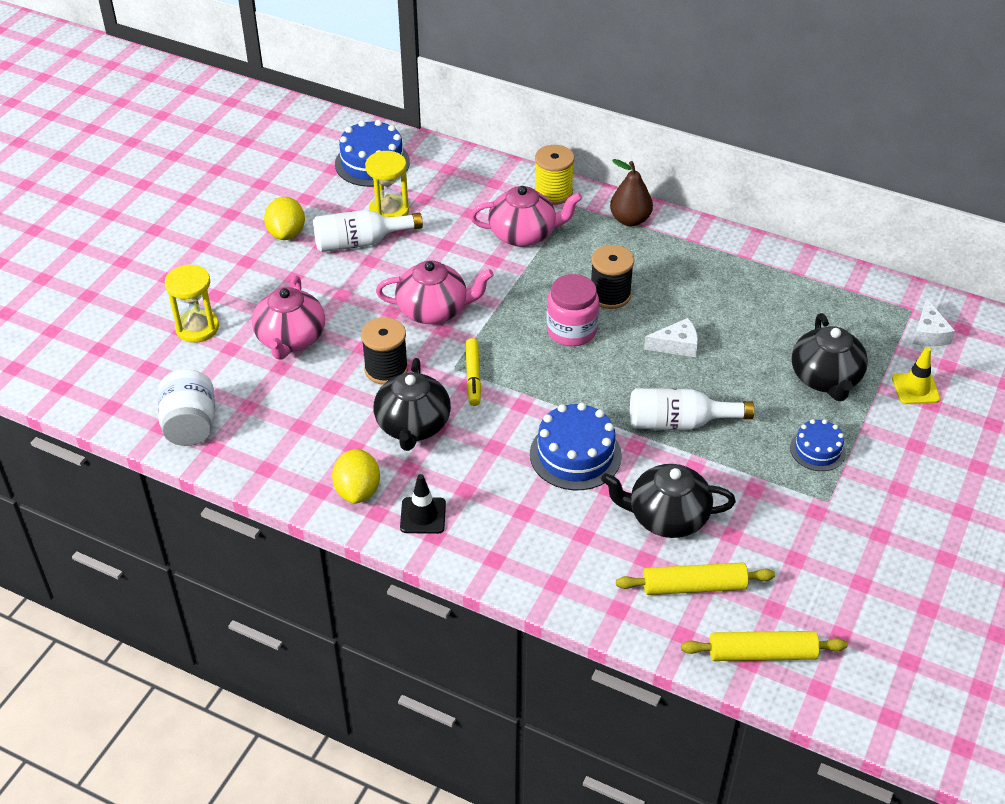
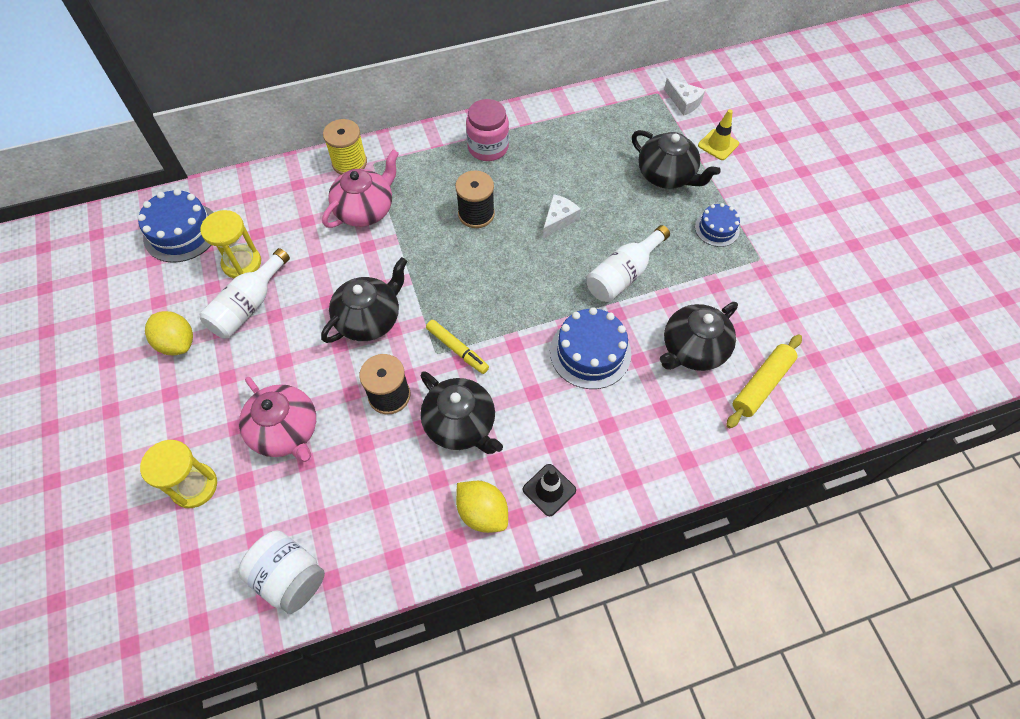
camera: 45 degrees left, 15 degrees up
pink teapot [376,260,494,324] -> black teapot [321,257,407,343]
pink jar [547,274,599,346] -> pink jar moved to [466,99,509,161]
brown pear [610,159,653,226] -> none
yellow rolling pin [681,631,847,661] -> none

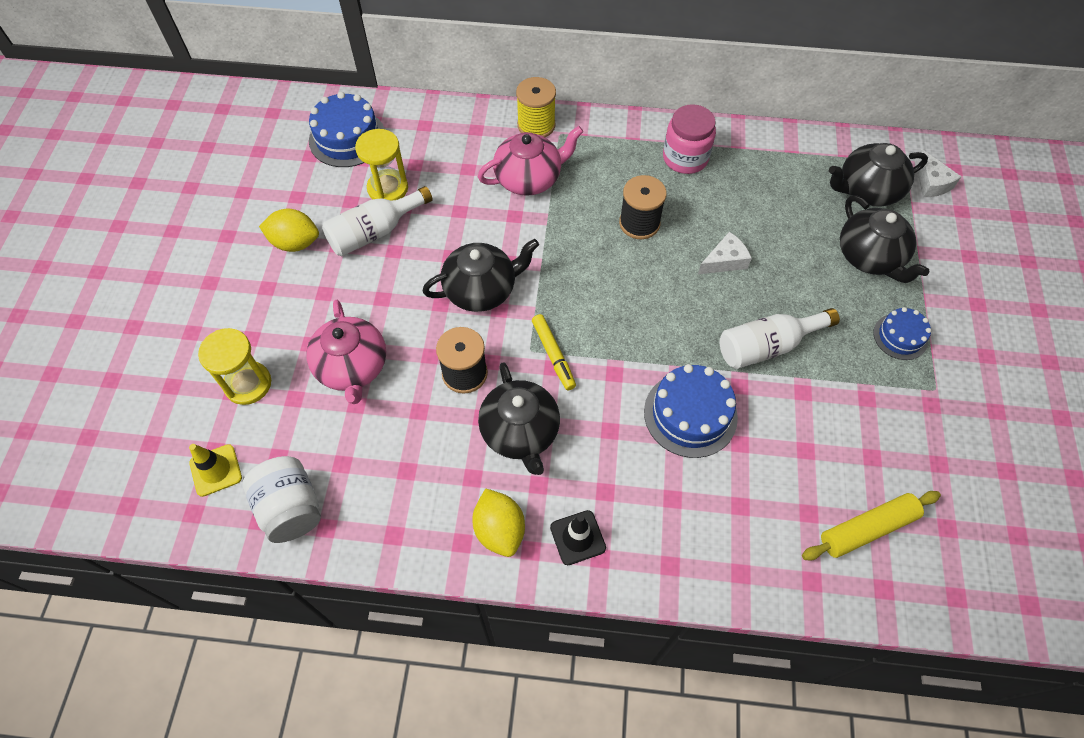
camera: 25 degrees right, 0 degrees up
yellow lemon [145,311,193,355] -> yellow lemon turned 60 degrees counterclockwise [259,209,319,252]
black teapot [660,302,738,371] -> black teapot moved to [829,143,928,207]
yellow traffic cone [698,109,739,160] -> yellow traffic cone moved to [189,444,242,497]

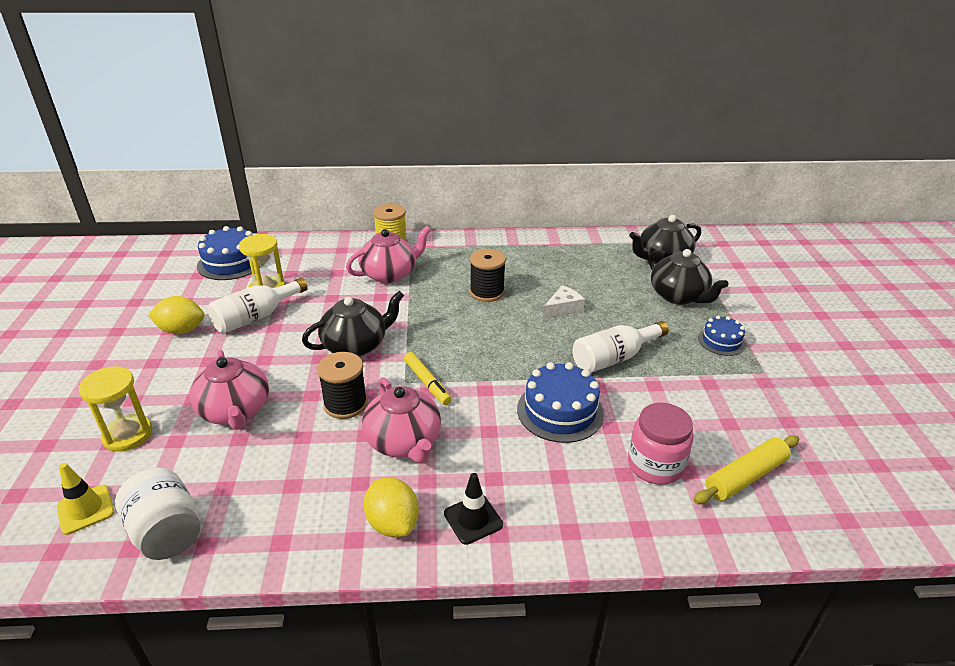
camera: 10 degrees left, 25 degrees down
black teapot [478,362,560,475] -> pink teapot [362,377,441,463]
pink jar [663,104,716,174] -> pink jar moved to [628,403,694,485]
white cheese [914,149,962,197] -> none

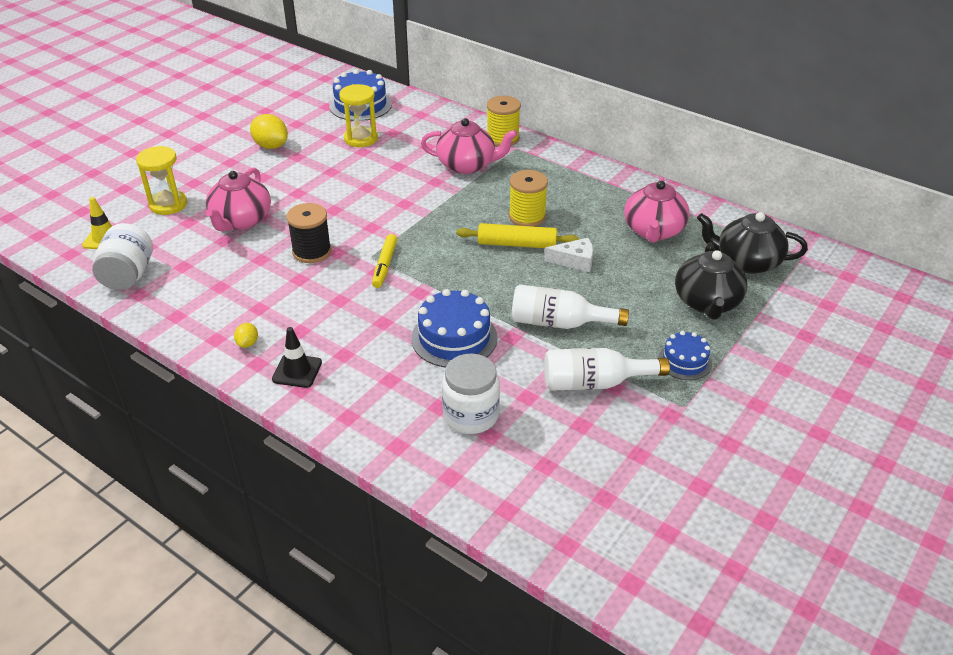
camera: 40 degrees right, 5 degrees up
white bottle [208,278,308,334] -> white bottle moved to [544,348,670,391]
black teapot [302,291,404,357] -> none
pink teapot [362,377,441,463] -> pink teapot moved to [624,177,690,243]
yellow lemon [364,477,419,537] -> yellow lemon [234,323,258,348], size x0.52
black spool [470,249,506,302] -> yellow spool [509,170,548,227]
pink jar [628,403,694,485] -> white jar [442,354,500,434]
yellow rolling pin [693,435,799,504] -> yellow rolling pin moved to [456,223,579,248]

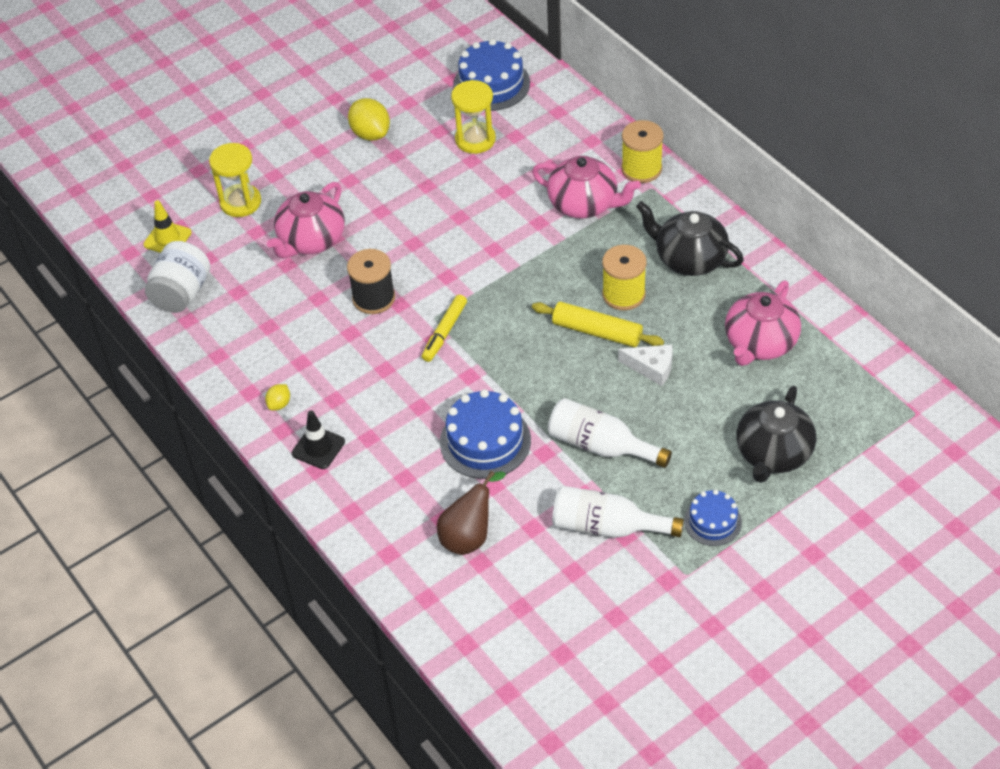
camera: 20 degrees right, 10 degrees up
white jar [442,354,500,434] -> brown pear [437,471,506,555]
black teapot [697,212,808,274] -> black teapot moved to [636,201,744,276]

